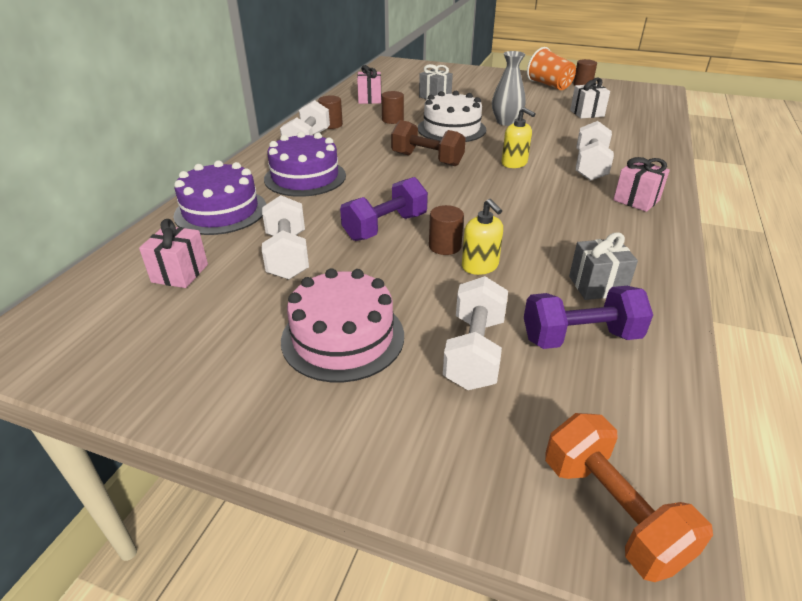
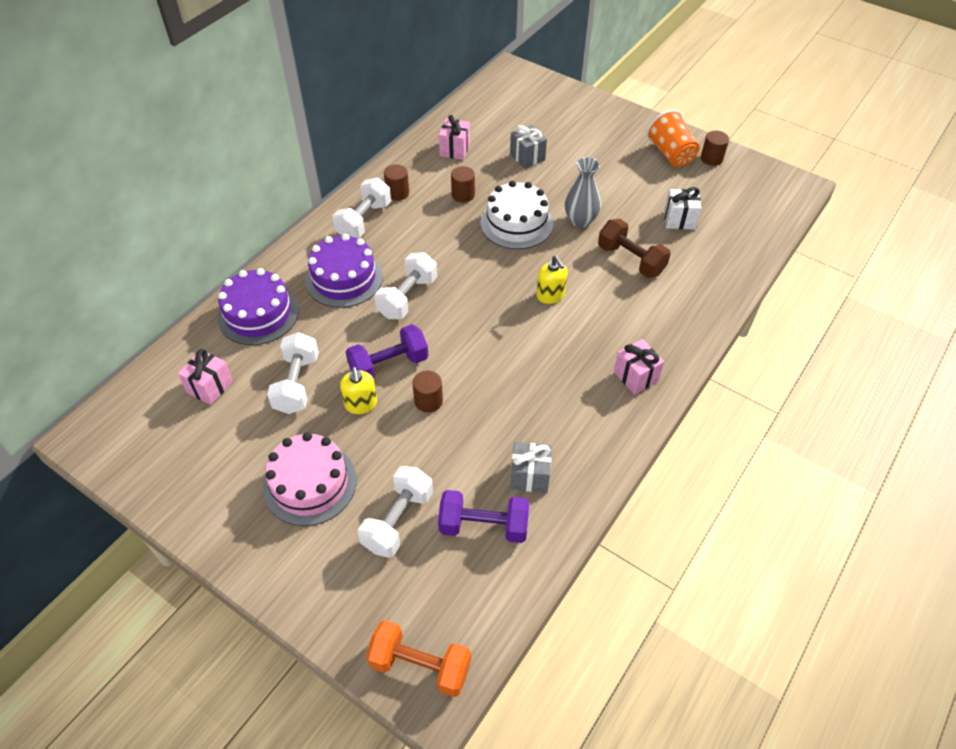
camera: 15 degrees right, 15 degrees up
brown dumbbell [391,120,466,166] -> brown dumbbell moved to [598,219,671,278]
yellow soap dispenser [462,199,503,275] -> yellow soap dispenser moved to [340,367,377,414]
orange dumbbell [545,413,713,582] -> orange dumbbell turned 60 degrees counterclockwise [366,620,471,697]
white dumbbell [576,121,614,181] -> white dumbbell moved to [374,252,437,319]

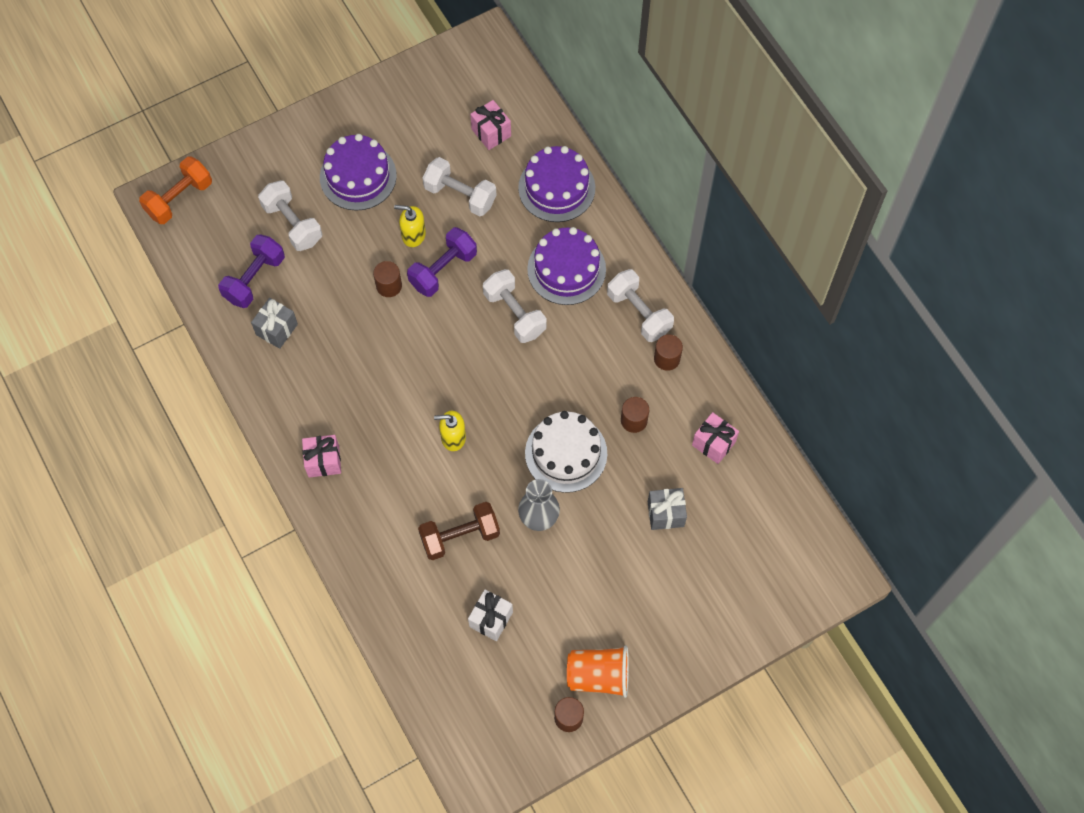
camera: 115 degrees right, 15 degrees up
pink cake [263,432,357,526] -> purple cake [320,134,397,211]
purple dumbbell [346,324,428,379] -> purple dumbbell turned 45 degrees clockwise [407,227,477,297]

